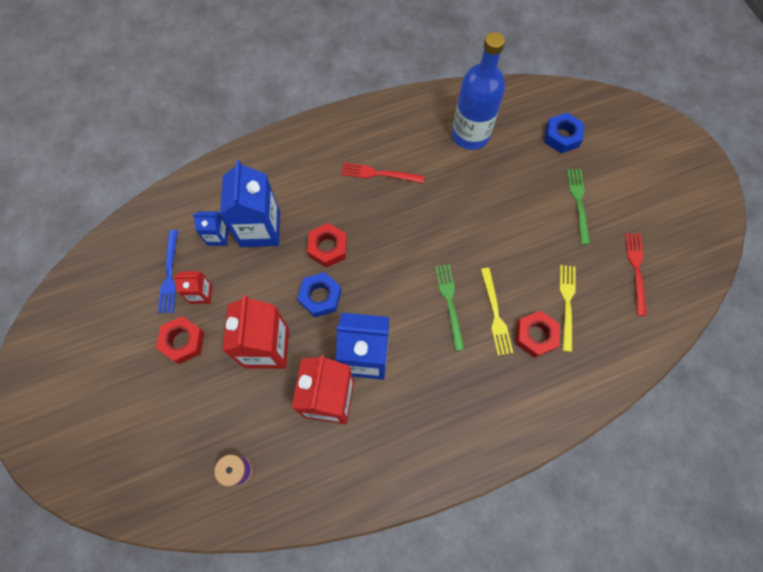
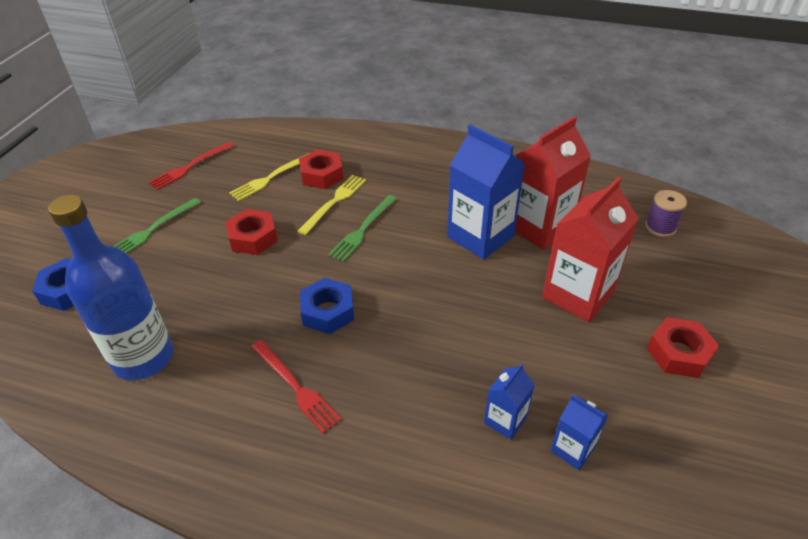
camera: 140 degrees left, 25 degrees down
blue fork [158,230,178,313] -> none
red carton [173,271,212,304] -> none
blue carton [220,160,280,247] -> blue carton [484,363,535,440], size x0.50
blue nut [297,272,342,317] -> blue nut moved to [300,278,354,334]
red nut [307,223,347,268] -> red nut moved to [225,209,278,255]

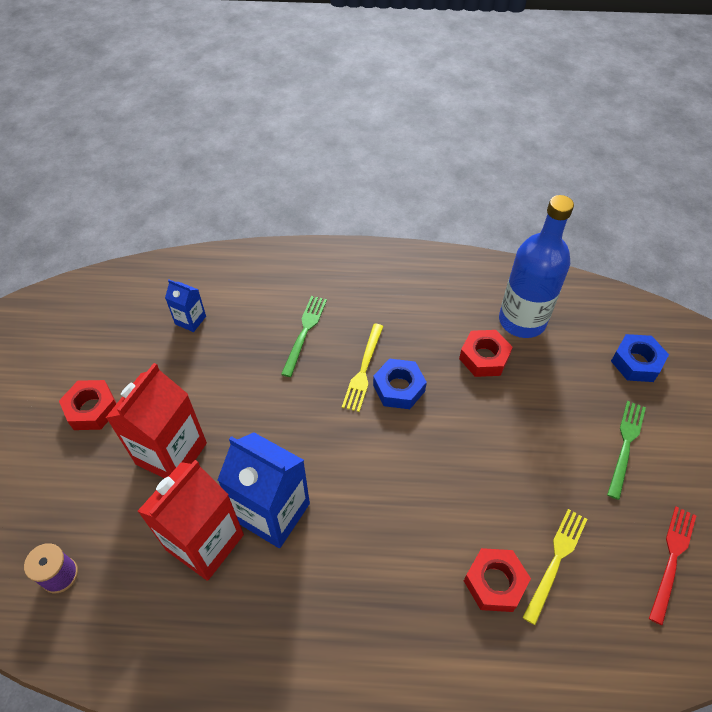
camera: 165 degrees right, 10 degrees up
red nut [225,209,278,255] -> red nut moved to [459,330,513,377]
red fork [251,340,342,434] -> none
yellow fork [298,175,366,235] -> yellow fork moved to [342,324,384,412]
green fork [328,195,397,262] -> green fork moved to [281,296,327,377]
blue carton [484,363,535,440] -> none

